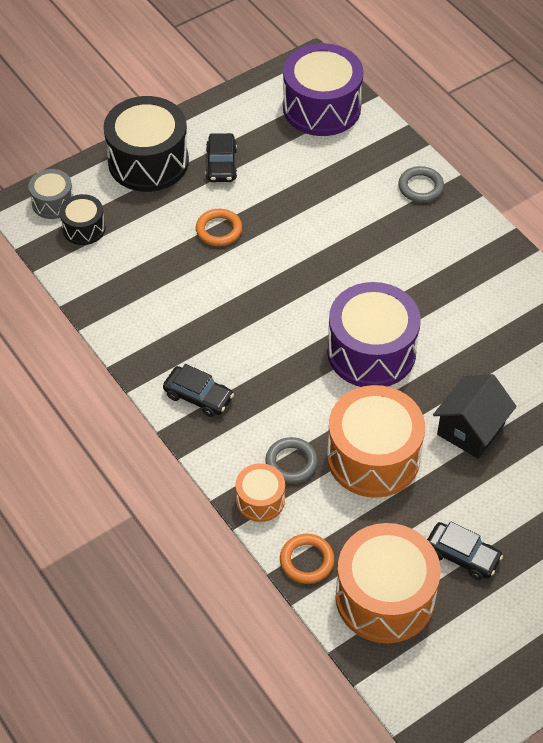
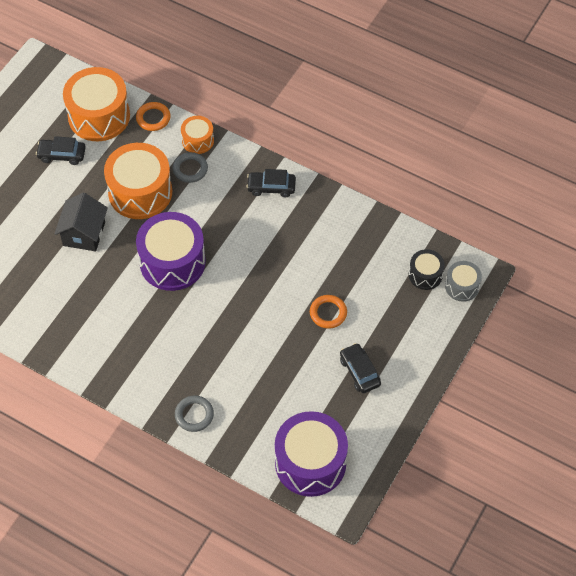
camera: 155 degrees right, 5 degrees up
black drum [104,96,189,192] -> none

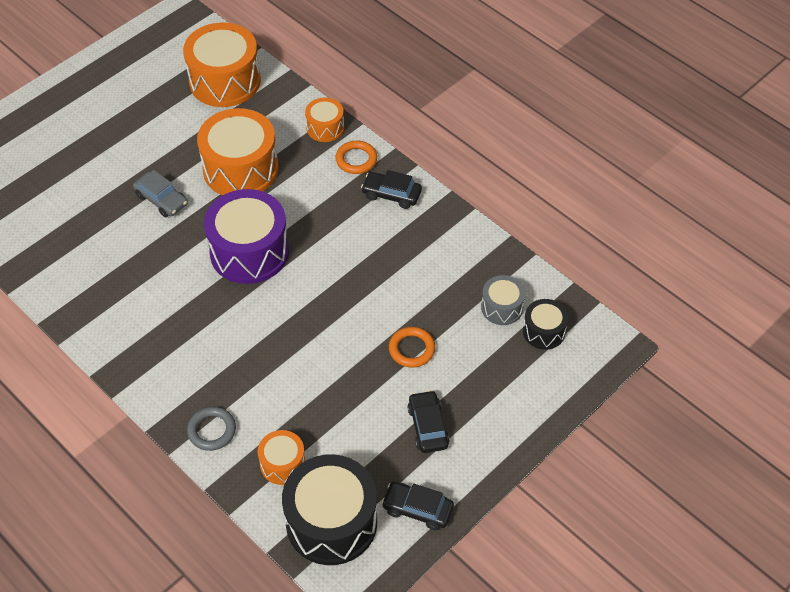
camera: 15 degrees right, 5 degrees down
black car [36,136,86,165] -> black car moved to [381,482,454,530]
black house [54,192,108,252] -> grey car [133,170,188,217]
orange ring [136,102,170,131] -> orange ring moved to [335,141,377,174]
grey ring [173,152,208,183] -> none
purple drum [275,411,348,497] -> black drum [282,454,377,565]
grey drum [445,261,482,302] -> grey drum moved to [481,275,525,325]
none -> orange drum [258,430,306,485]

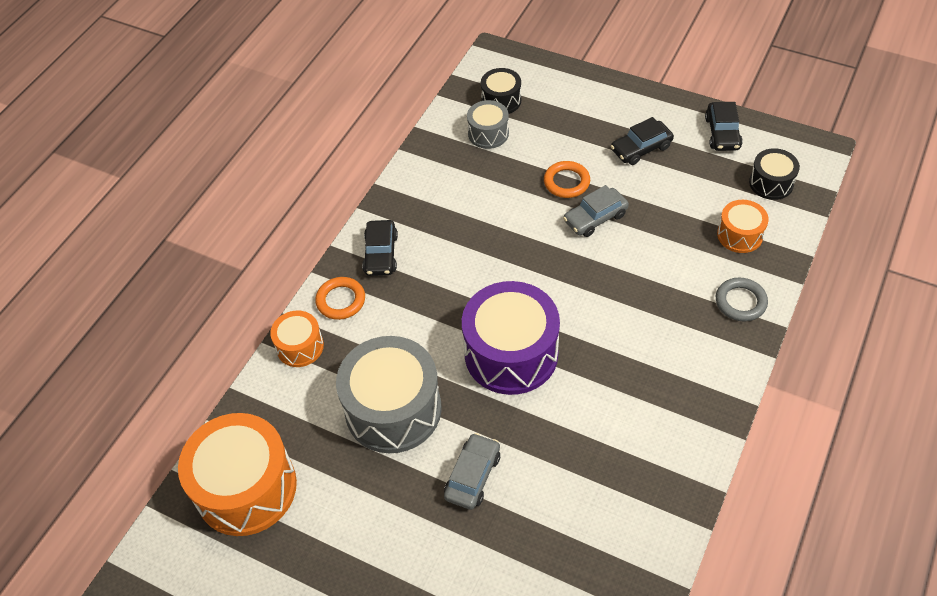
camera: 105 degrees left, 0 degrees up
orange drum [197,108,279,195] -> grey drum [336,336,442,453]
black drum [282,454,377,565] -> black drum [749,148,800,200], size x0.51
none -> grey car [563,185,629,237]

